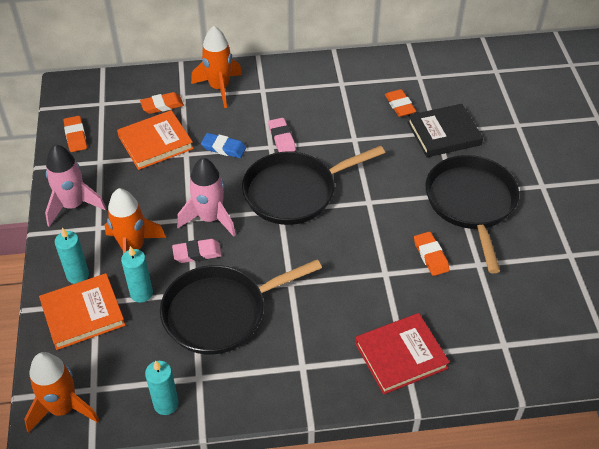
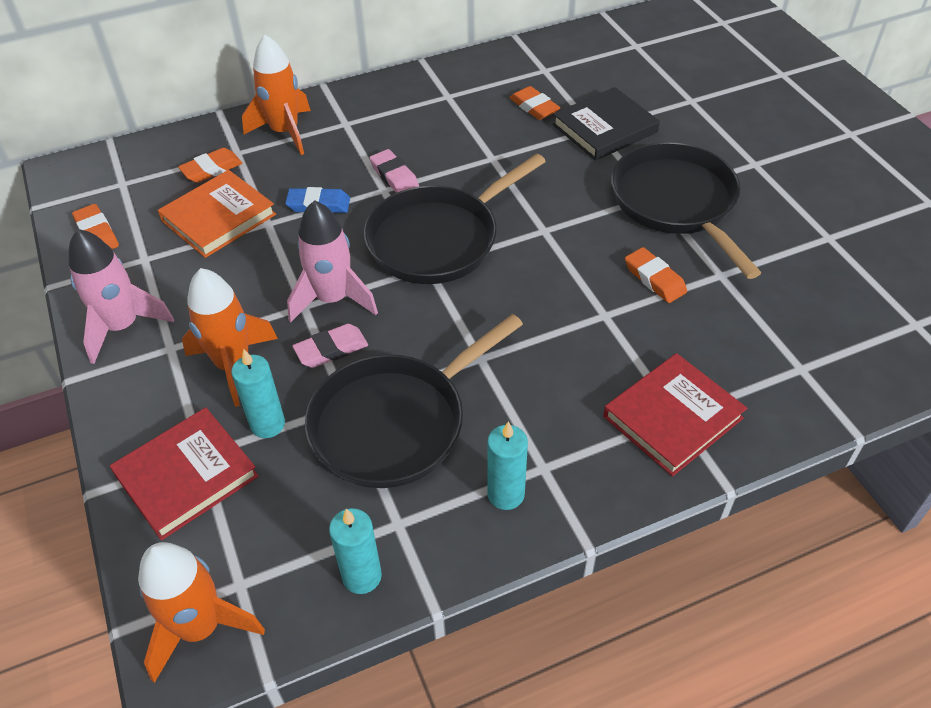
camera: 15 degrees left, 0 degrees up
orange book [39,273,125,350] -> red book [110,407,259,540]
turquoise candle [55,227,89,284] -> turquoise candle moved to [487,422,528,510]

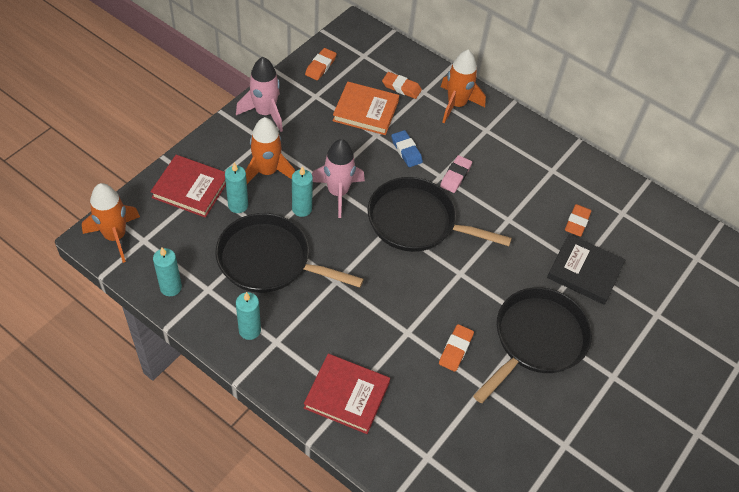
camera: 55 degrees right, 5 degrees up
pink eraser [292,324,368,368] -> turquoise candle [292,166,313,217]

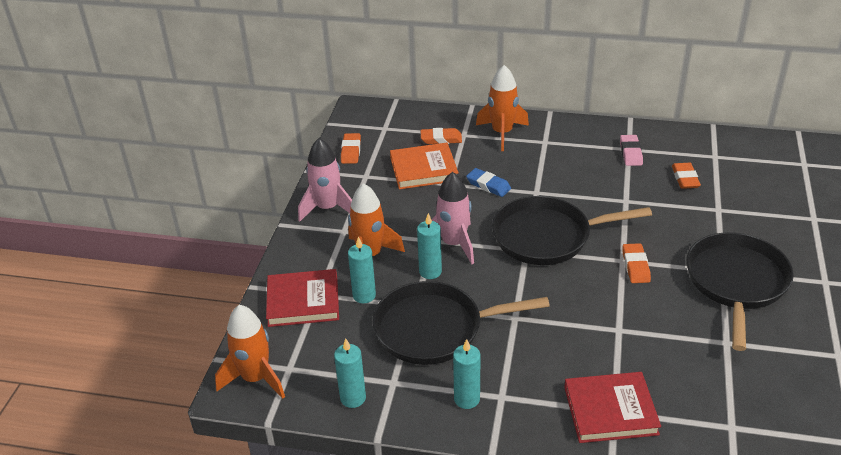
camera: 20 degrees left, 15 degrees down
orange eraser [439,324,474,372] -> orange eraser moved to [622,243,651,283]
pink eraser [440,155,472,193] -> pink eraser moved to [620,135,643,166]
black book [547,234,625,305] -> none

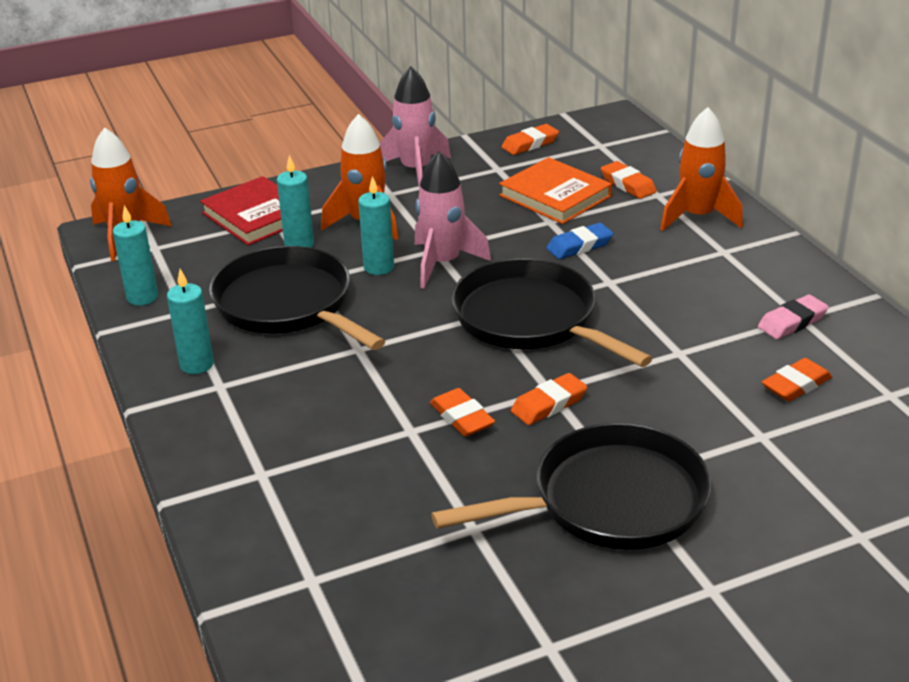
camera: 55 degrees right, 5 degrees down
blue eraser [466,168,511,197] -> blue eraser turned 60 degrees clockwise [547,223,613,259]
red book [564,372,661,443] -> none
none -> orange eraser [430,388,495,437]

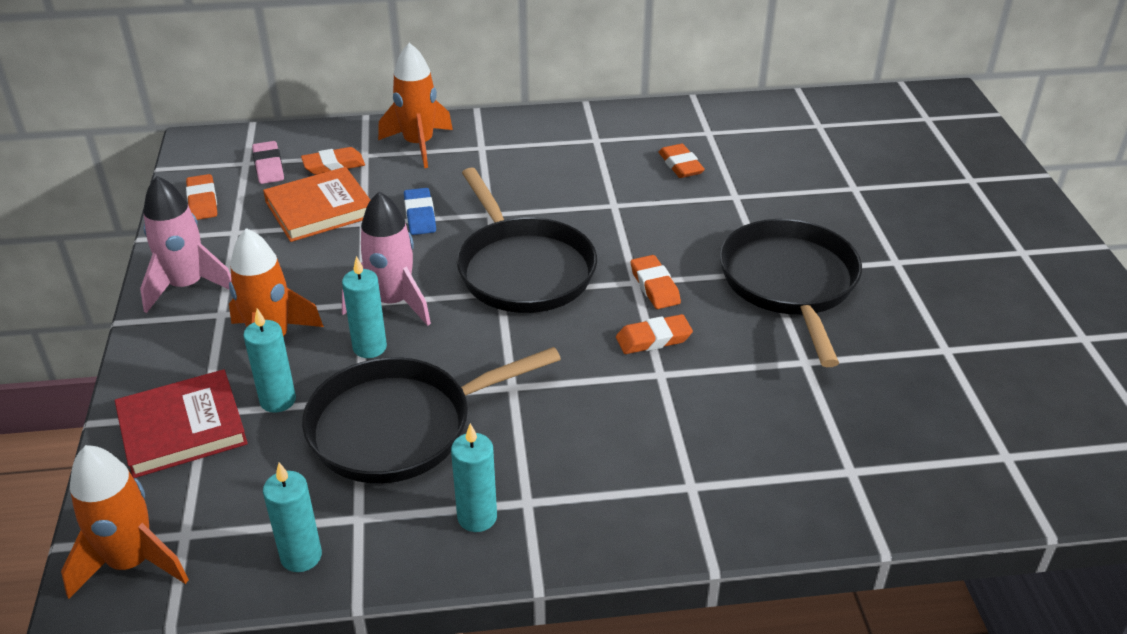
camera: 75 degrees left, 5 degrees up
black pan [451,258,653,367] -> black pan turned 90 degrees counterclockwise [457,168,597,313]
pink eraser [758,295,829,339] -> pink eraser moved to [252,141,284,184]

